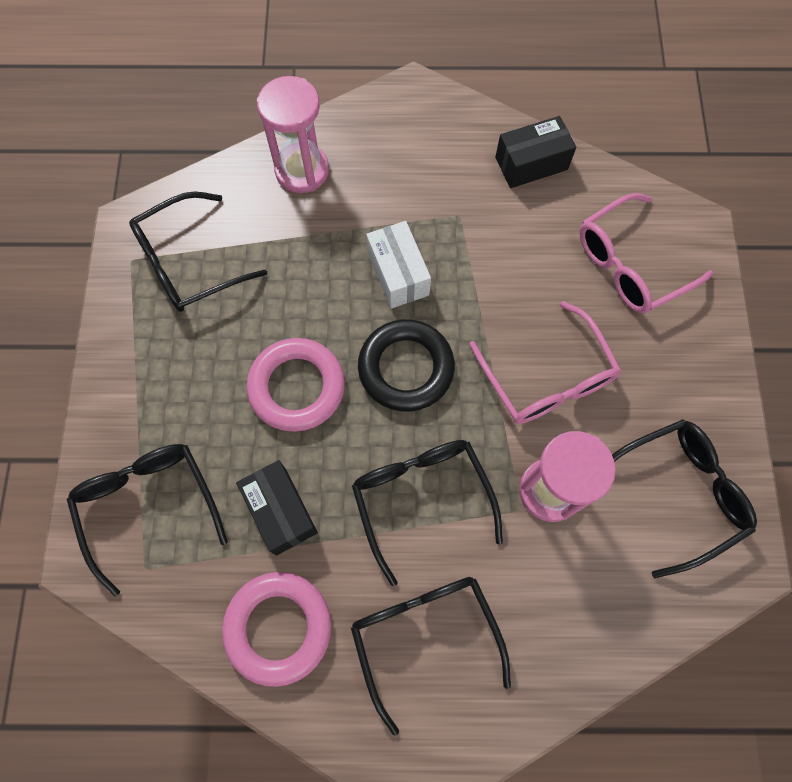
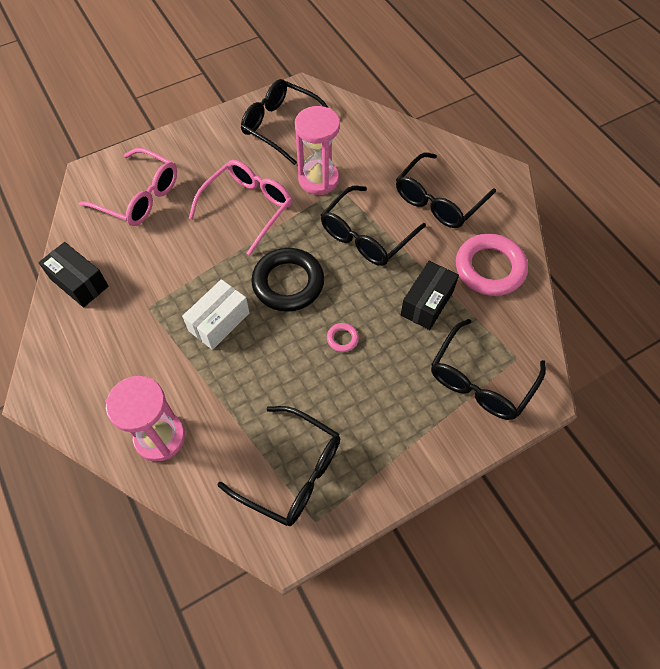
camera: 120 degrees left, 10 degrees down
pink ring [247,338,345,432] -> pink ring [327,323,359,352], size x0.42

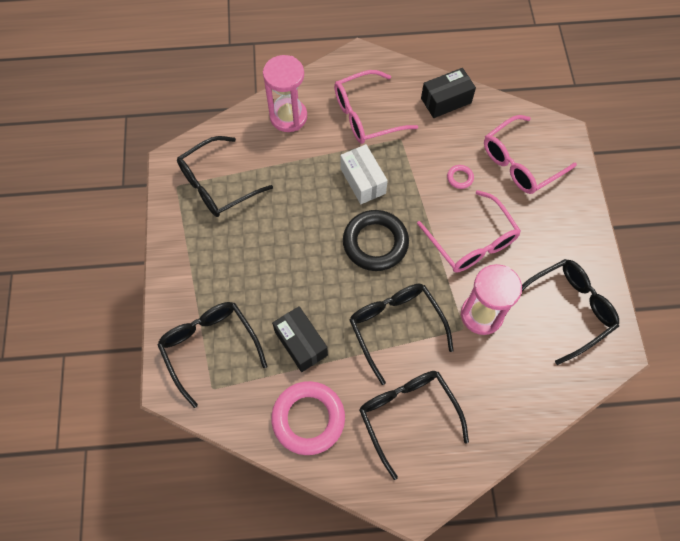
camera: 115 degrees right, 5 degrees up
pink ring [327,323,359,352] -> pink ring moved to [447,165,474,189]
none -> pink glasses [334,70,418,144]

